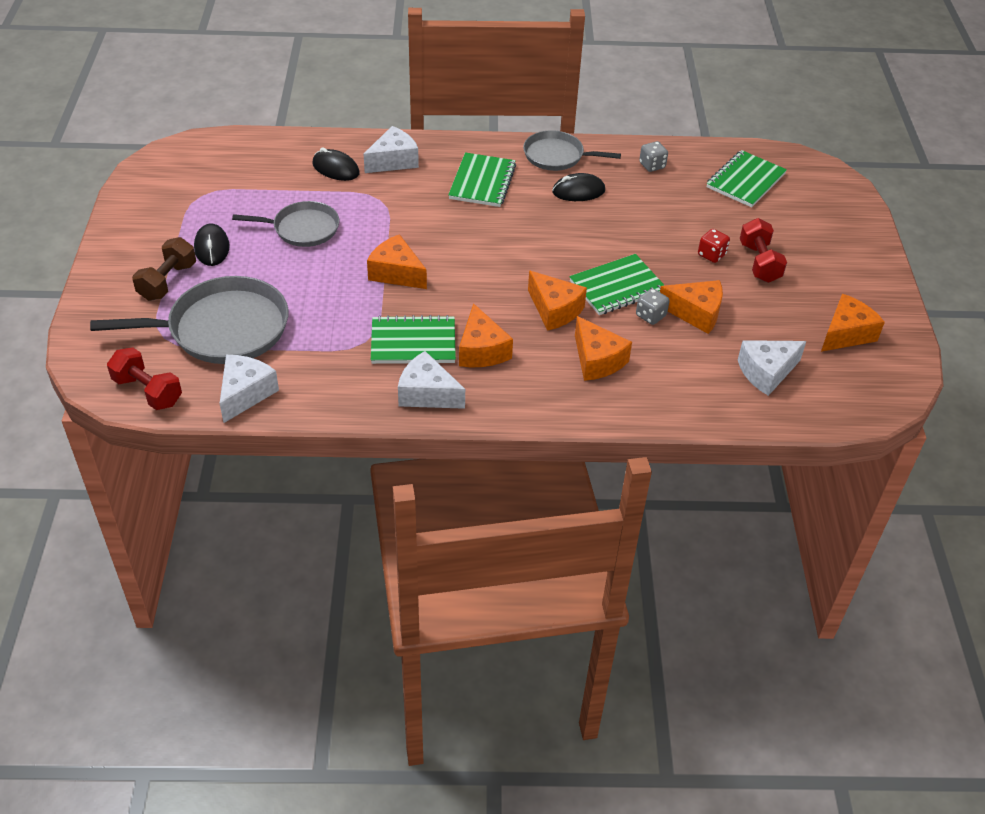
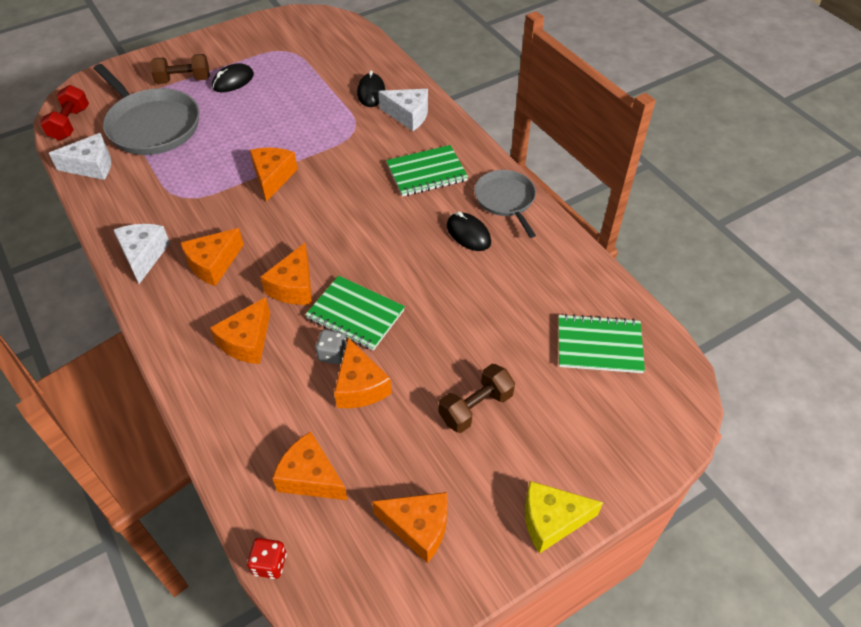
camera: 60 degrees right, 5 degrees up
grey pan [232,201,339,247] -> none
green notebook [371,315,456,364] -> none
grey dice [639,141,668,172] -> none
red dice [698,229,730,263] -> red dice moved to [247,538,287,579]
white cheese [738,340,806,396] -> orange cheese [272,431,348,500]
red dumbbell [740,218,787,283] -> brown dumbbell [439,364,515,433]
none -> yellow cheese [525,481,603,554]

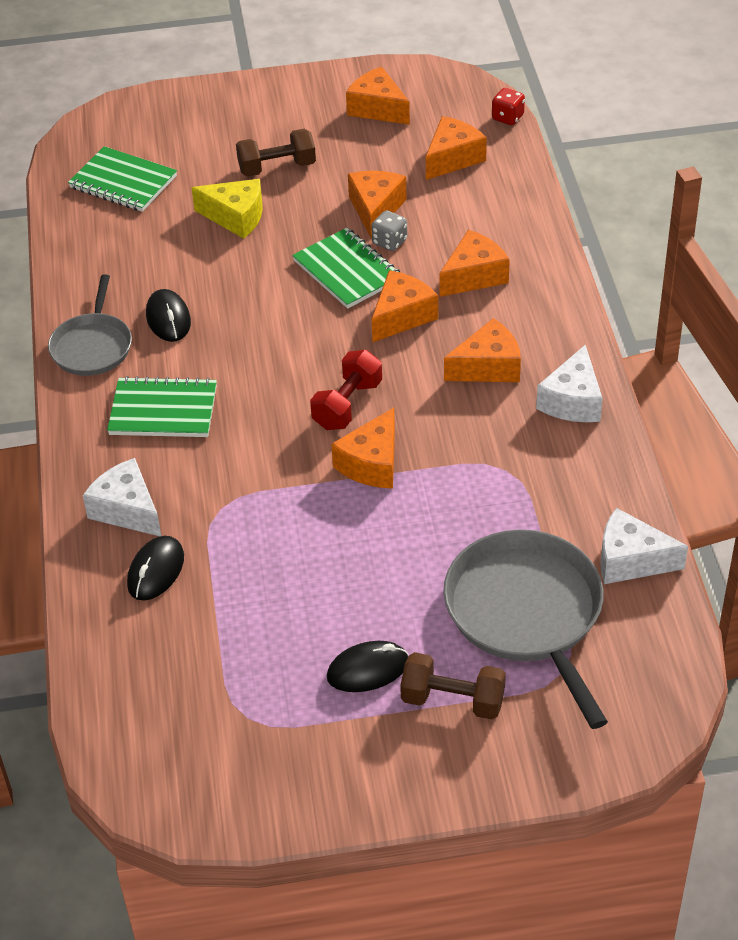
camera: 155 degrees left, 5 degrees down
red dumbbell [40,85,89,141] -> red dumbbell moved to [310,350,382,430]
orange cheese [272,431,348,500] -> orange cheese turned 105 degrees counterclockwise [426,116,487,180]
yellow cheese [525,481,603,554] -> yellow cheese moved to [191,179,263,239]

